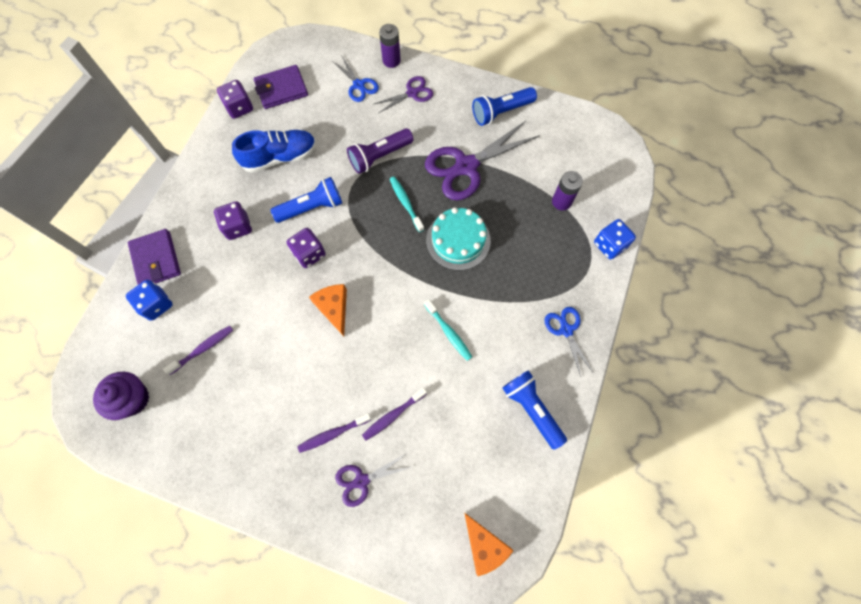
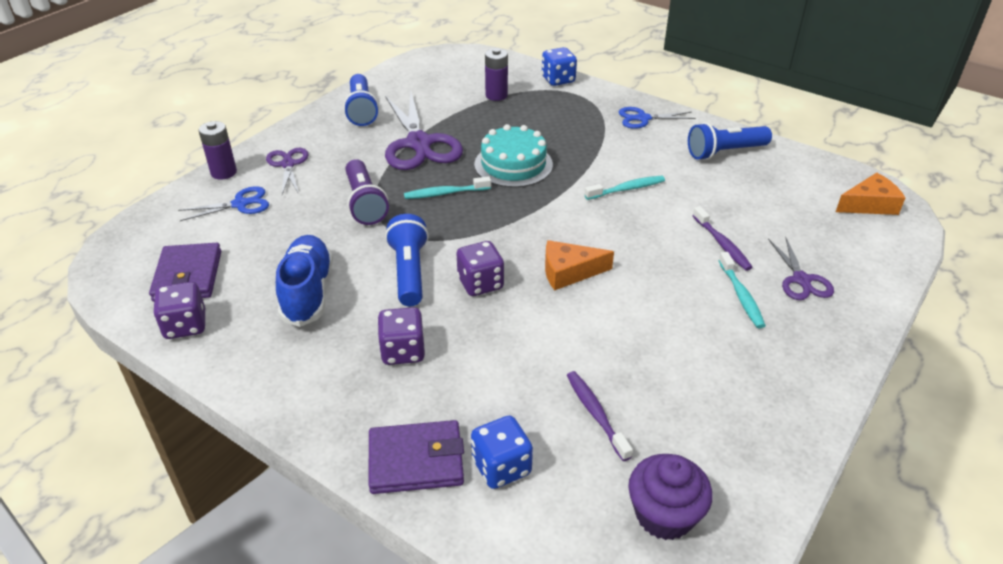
camera: 75 degrees left, 30 degrees down
purple toothbrush [297,413,371,453] -> turquoise toothbrush [718,252,766,328]

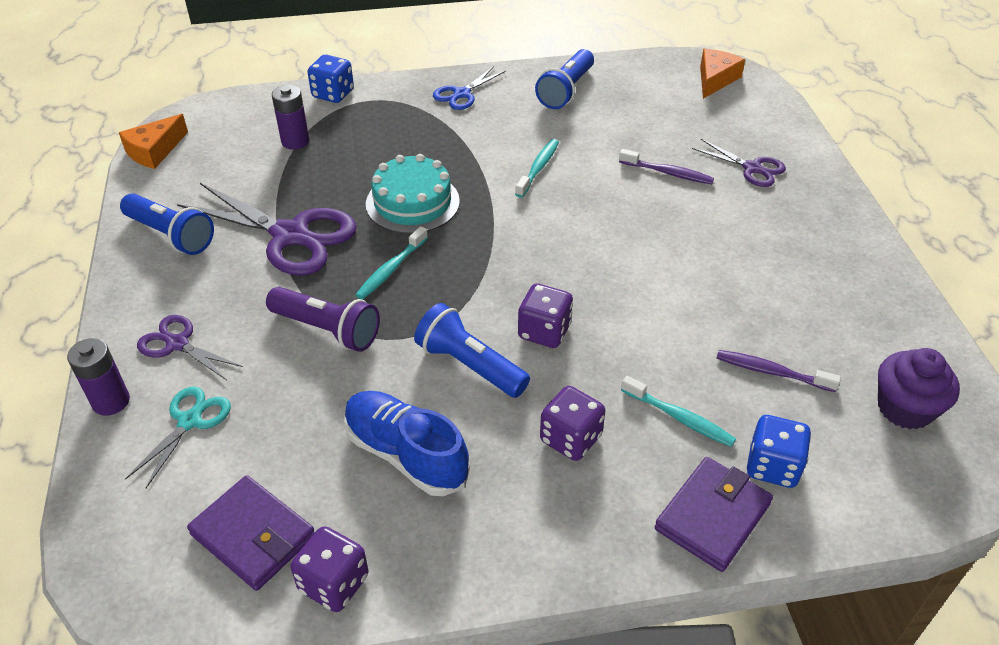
camera: 45 degrees left, 5 degrees up
blue scissors [178,186,269,221] -> turquoise scissors [125,387,231,488]
orange cheese [545,240,614,290] -> orange cheese moved to [119,114,188,169]
turquoise toothbrush [718,252,766,328] -> turquoise toothbrush moved to [621,376,736,447]

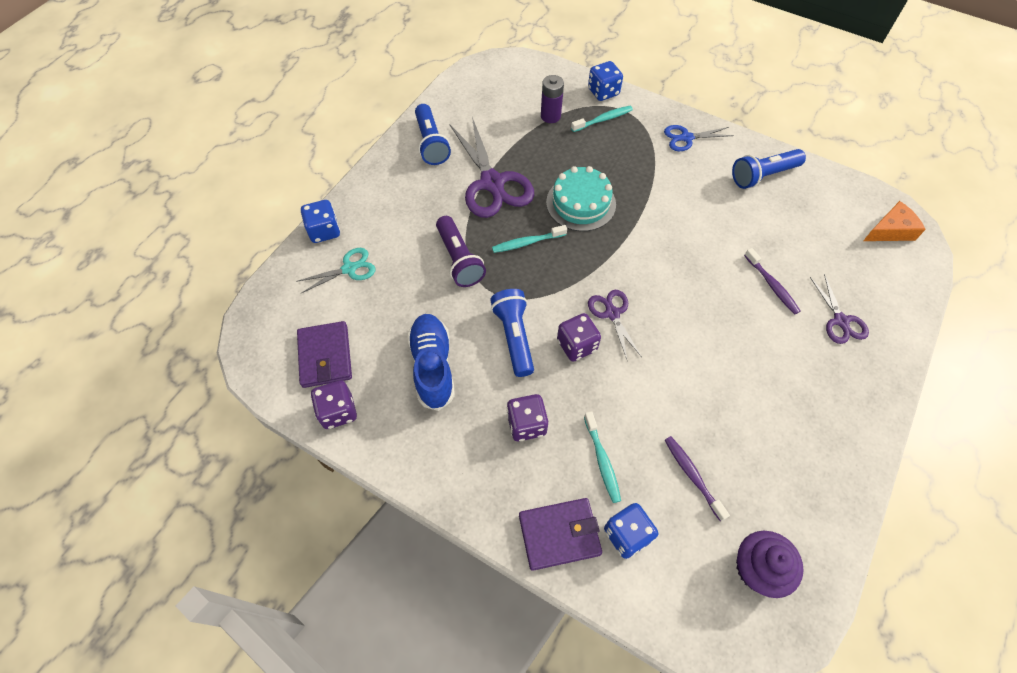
camera: 40 degrees right, 15 degrees up
purple battery [67,338,130,416] -> blue dice [301,200,340,243]
orange cheese [119,114,188,169] -> none
purple scissors [137,315,243,380] -> purple scissors moved to [588,290,642,359]
turquoise toothbrush [515,139,559,198] -> turquoise toothbrush moved to [571,106,633,132]

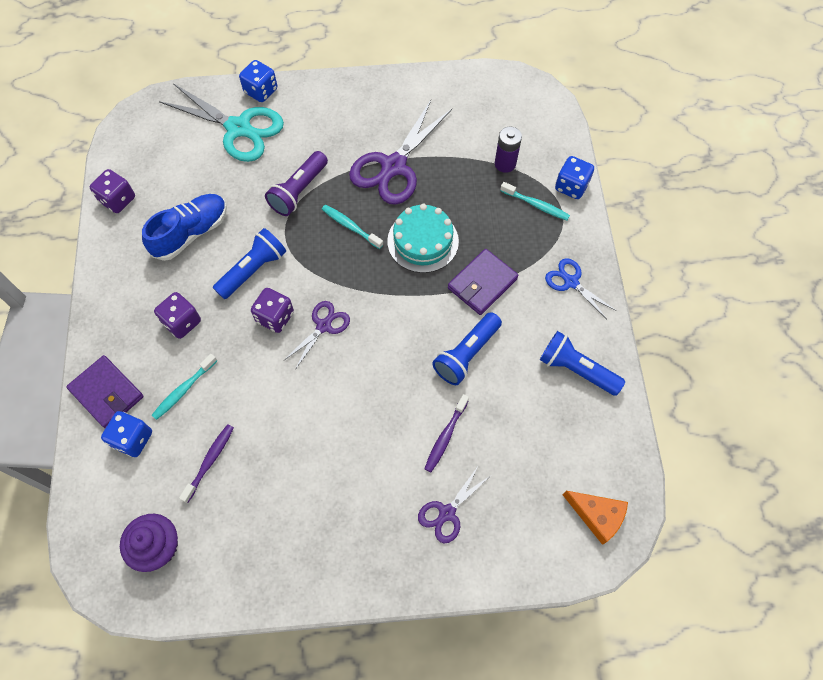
camera: 55 degrees right, 5 degrees up
turquoise scissors [296,248,376,293] -> turquoise scissors [159,83,284,162], size x1.88
purple wallet [297,321,352,388] -> purple wallet moved to [448,249,518,315]
blue flashlight [415,104,451,165] -> blue flashlight moved to [432,312,502,385]

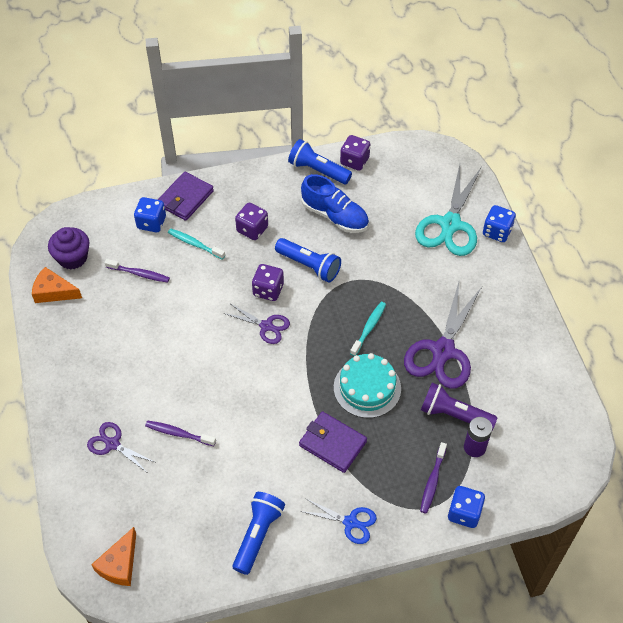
camera: 80 degrees right, 10 degrees down
purple flashlight [265,151,328,216] -> purple flashlight moved to [421,383,497,431]
purple scissors [349,100,452,205] -> purple scissors turned 90 degrees counterclockwise [404,282,482,389]
blue flashlight [432,312,502,385] -> blue flashlight moved to [288,139,352,184]
turquoise toothbrush [500,182,570,221] -> purple toothbrush [420,442,447,513]
blue scissors [545,258,615,319] -> blue scissors turned 75 degrees clockwise [300,498,377,544]
none -> orange cheese [32,267,82,303]

